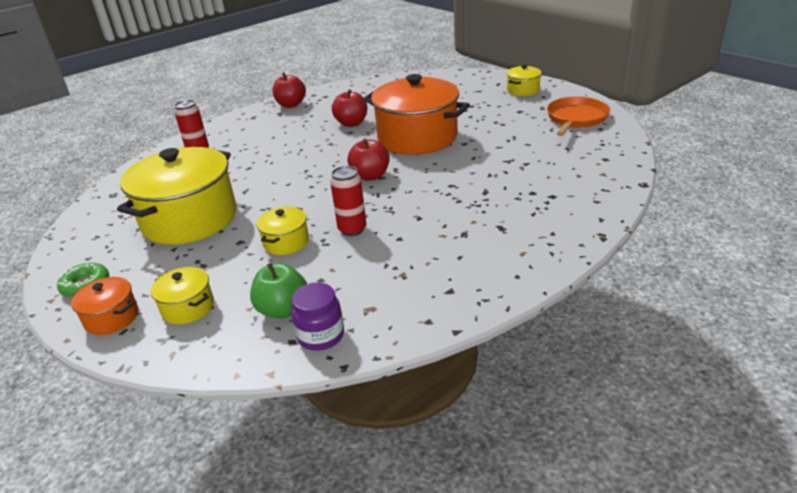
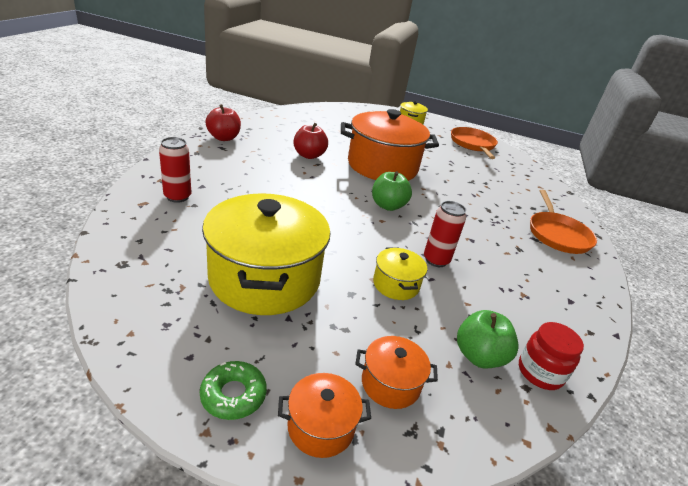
camera: 40 degrees left, 0 degrees up
yellow pot [151,267,214,324] -> orange pot [355,336,438,409]
purple jar [291,282,344,351] -> red jar [519,322,584,390]
red apple [347,138,389,181] -> green apple [372,171,412,211]
none -> orange pan [530,190,597,254]

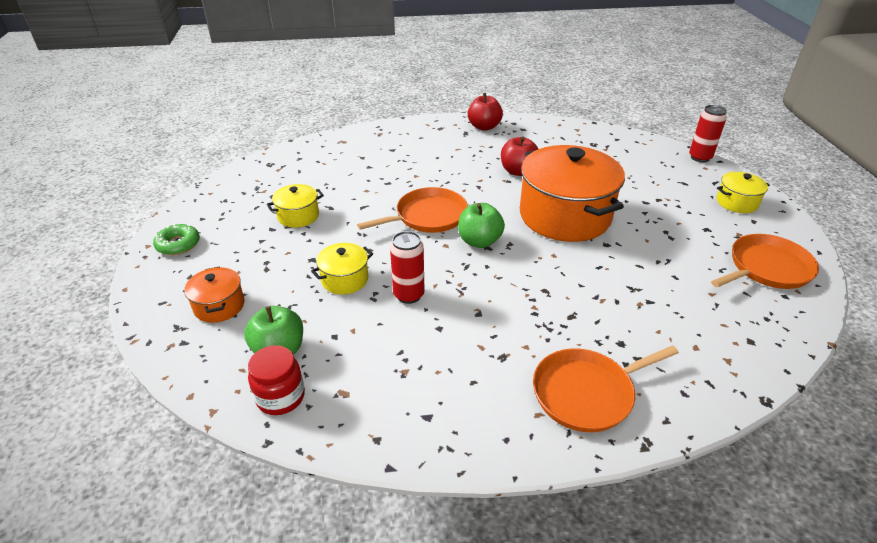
camera: 70 degrees right, 5 degrees up
red can [159,137,191,203] -> red can moved to [689,105,727,162]
yellow pot [202,193,330,315] -> yellow pot [267,184,324,228], size x0.45
orange pot [278,373,371,458] -> none
none -> orange pan [357,187,468,233]

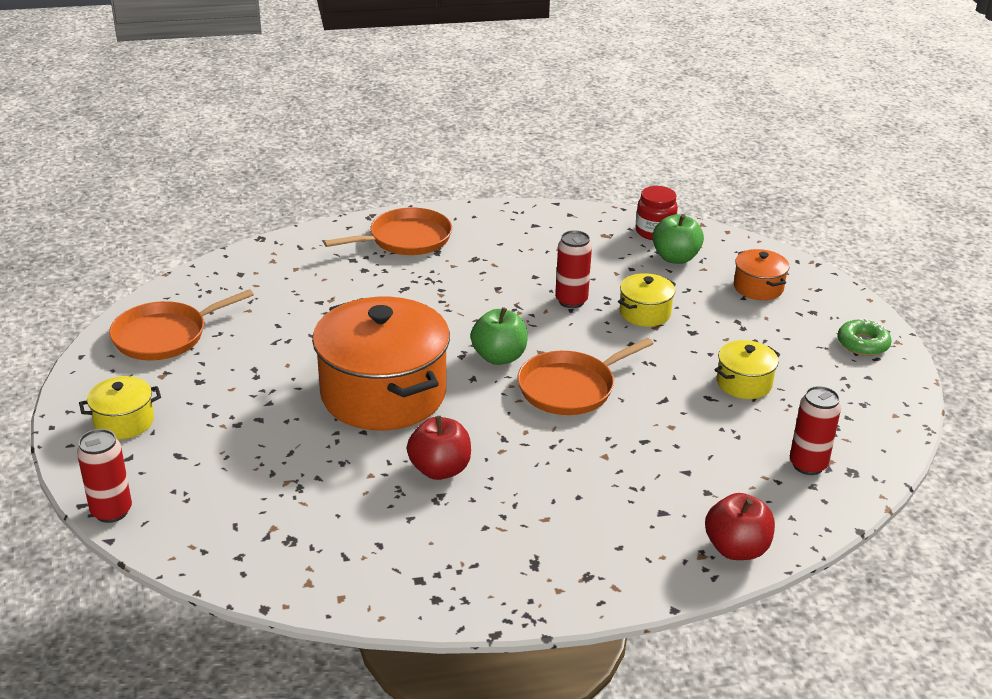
camera: 175 degrees right, 5 degrees down
red apple [468,93,503,131] -> red apple moved to [705,493,775,560]
none -> red can [790,386,841,475]

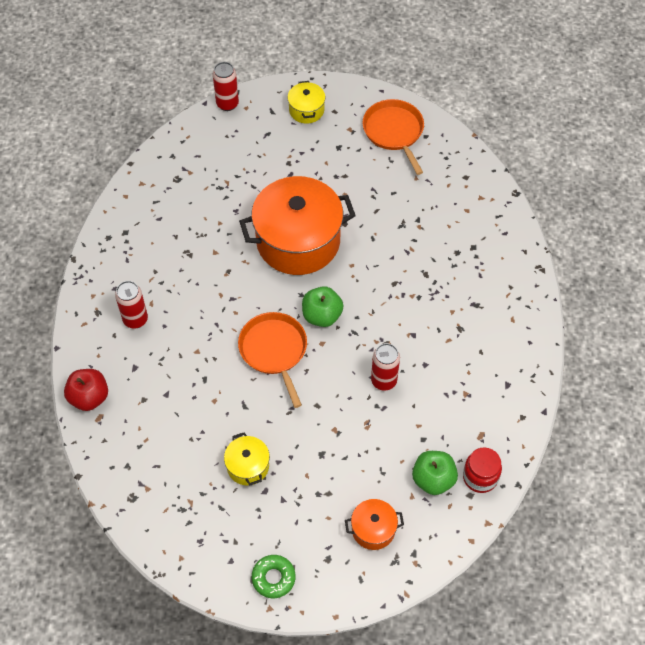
camera: 105 degrees right, 25 degrees up
orange pan [323,208,452,255] -> none
red apple [407,416,471,480] -> none
yellow pot [618,273,676,327] -> none
red can [790,386,841,475] -> red can moved to [115,281,148,329]

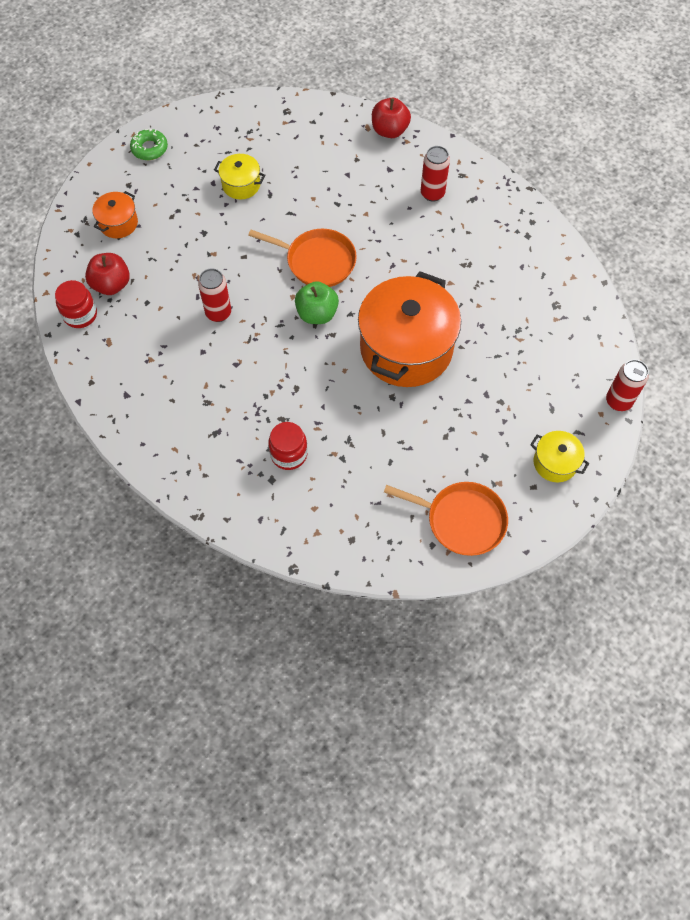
camera: 130 degrees right, 5 degrees up
green apple [412,451,458,495] -> red apple [85,253,130,295]
none -> red jar [268,422,308,470]

